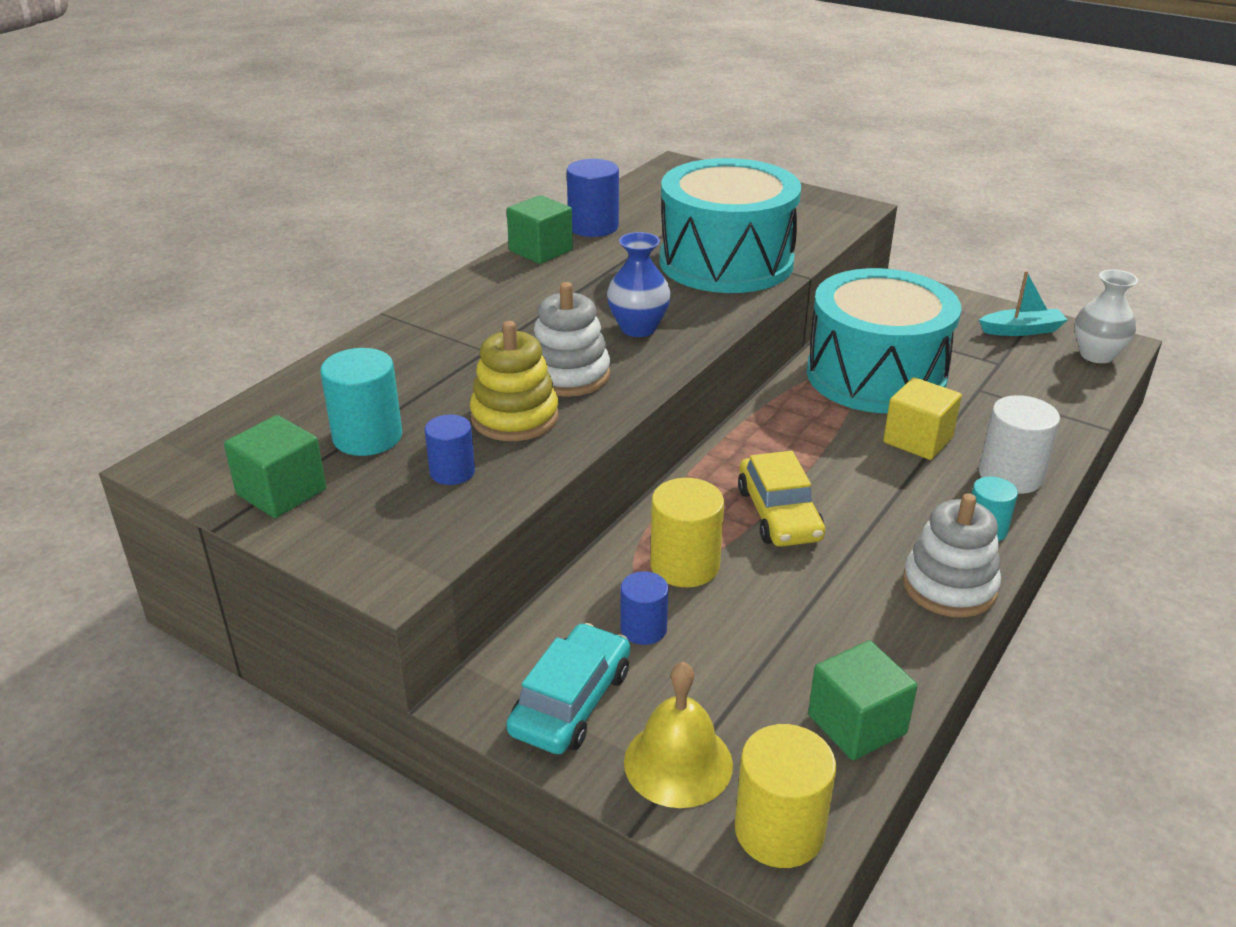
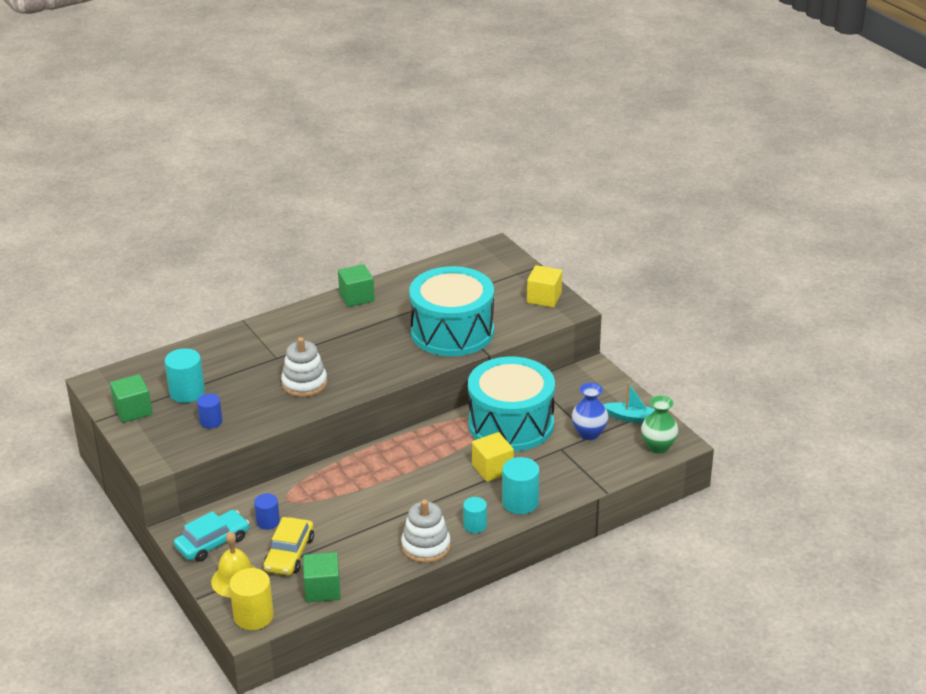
camera: 25 degrees right, 0 degrees up
yellow stacking toy [470,321,559,441] -> none
blue cylinder [567,159,619,237] -> none
blue vase [607,232,671,337] -> blue vase moved to [572,383,609,440]
yellow cylinder [650,478,724,587] -> none
yellow car [738,451,825,547] -> yellow car moved to [264,517,314,575]
white cylinder [979,395,1060,494] -> turquoise cylinder [502,457,539,514]
white vase [1074,269,1138,363] -> green vase [641,396,678,454]
none -> yellow cube [527,265,562,308]

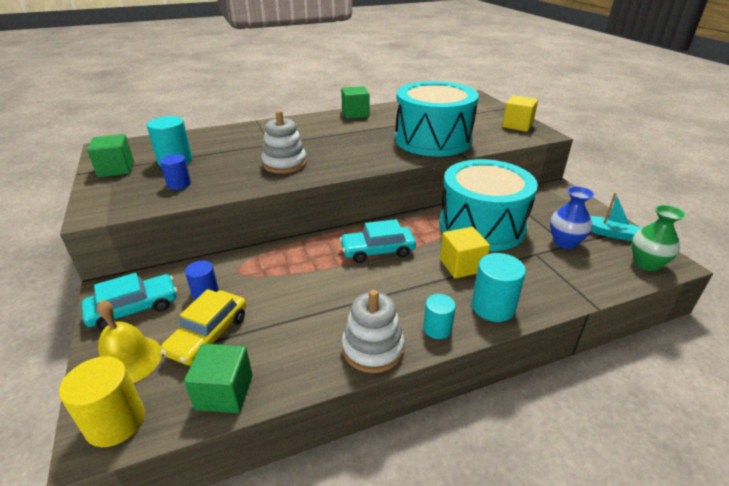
camera: 10 degrees right, 0 degrees up
none -> turquoise car [340,219,416,263]

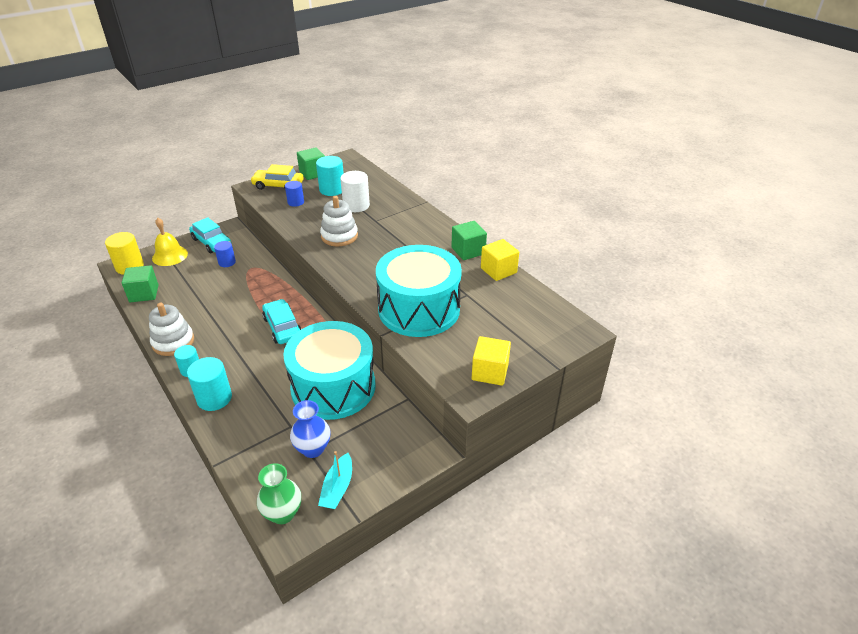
camera: 75 degrees right, 5 degrees up
yellow car [161,289,246,366] -> yellow car moved to [250,164,304,190]
yellow cube [440,227,490,278] -> yellow cube moved to [481,239,519,281]
none -> white cylinder [340,171,370,212]

